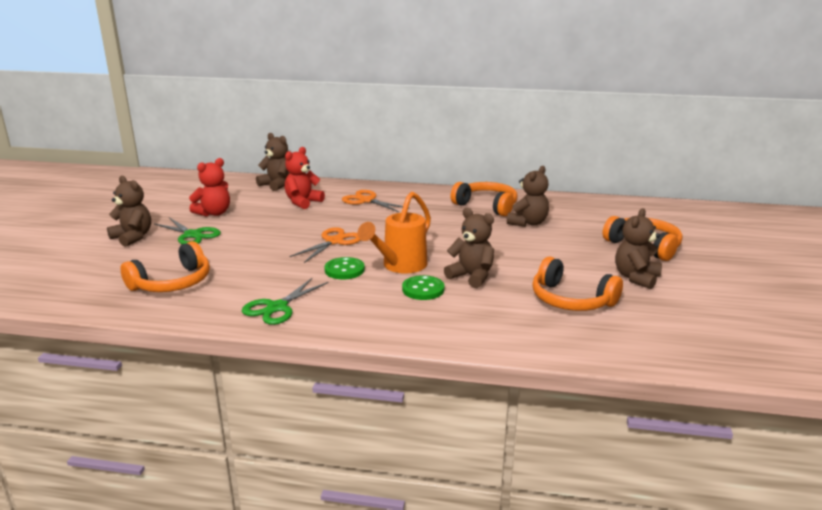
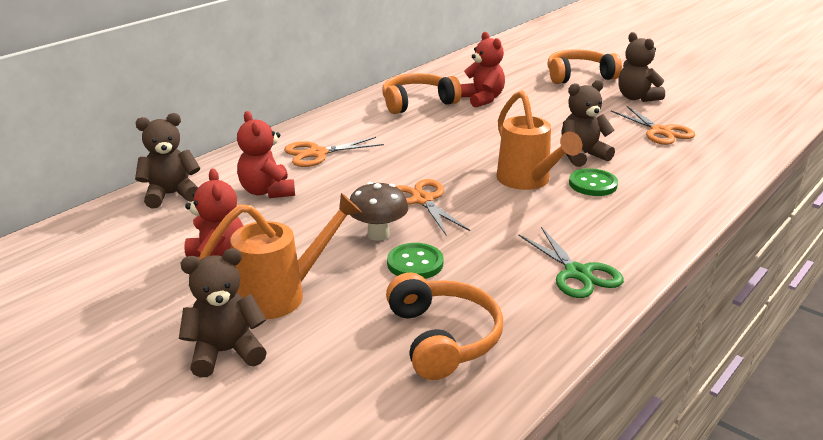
camera: 60 degrees left, 5 degrees up
green scissors [155,218,221,244] -> orange watering can [199,193,362,319]
green button [324,257,365,279] -> green button moved to [387,243,444,279]
brown teddy bear [507,166,549,227] -> red teddy bear [460,32,505,108]
orange headphones [532,257,623,311] -> orange scissors [611,106,695,145]
none -> brown mushroom [350,182,408,241]

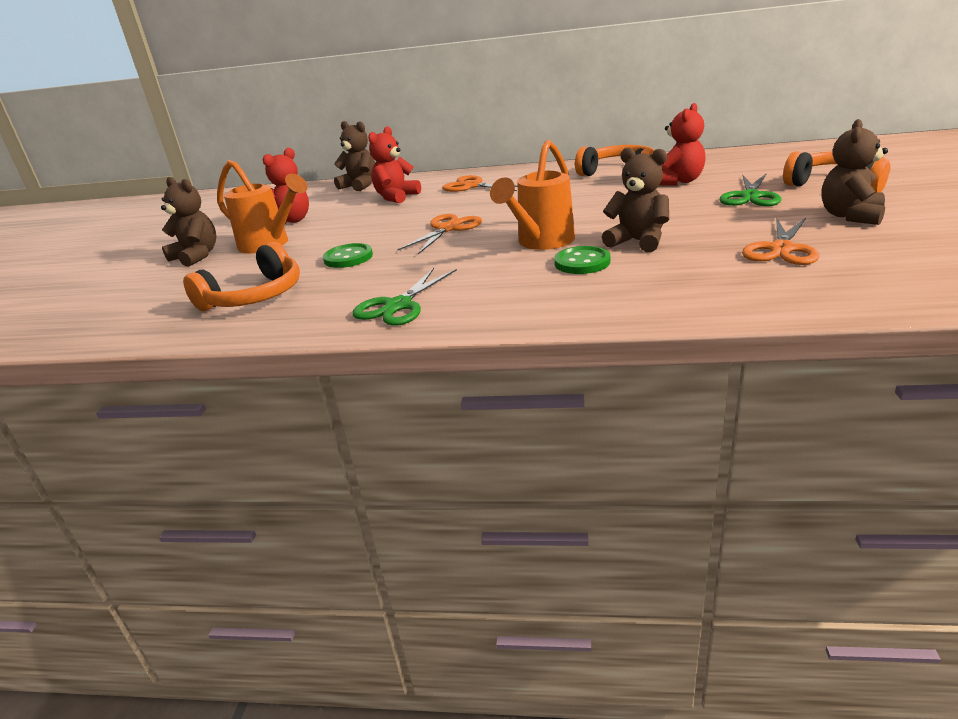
camera: 60 degrees right, 0 degrees up
brown mushroom [350,182,408,241] -> none
none -> green scissors [719,173,781,206]

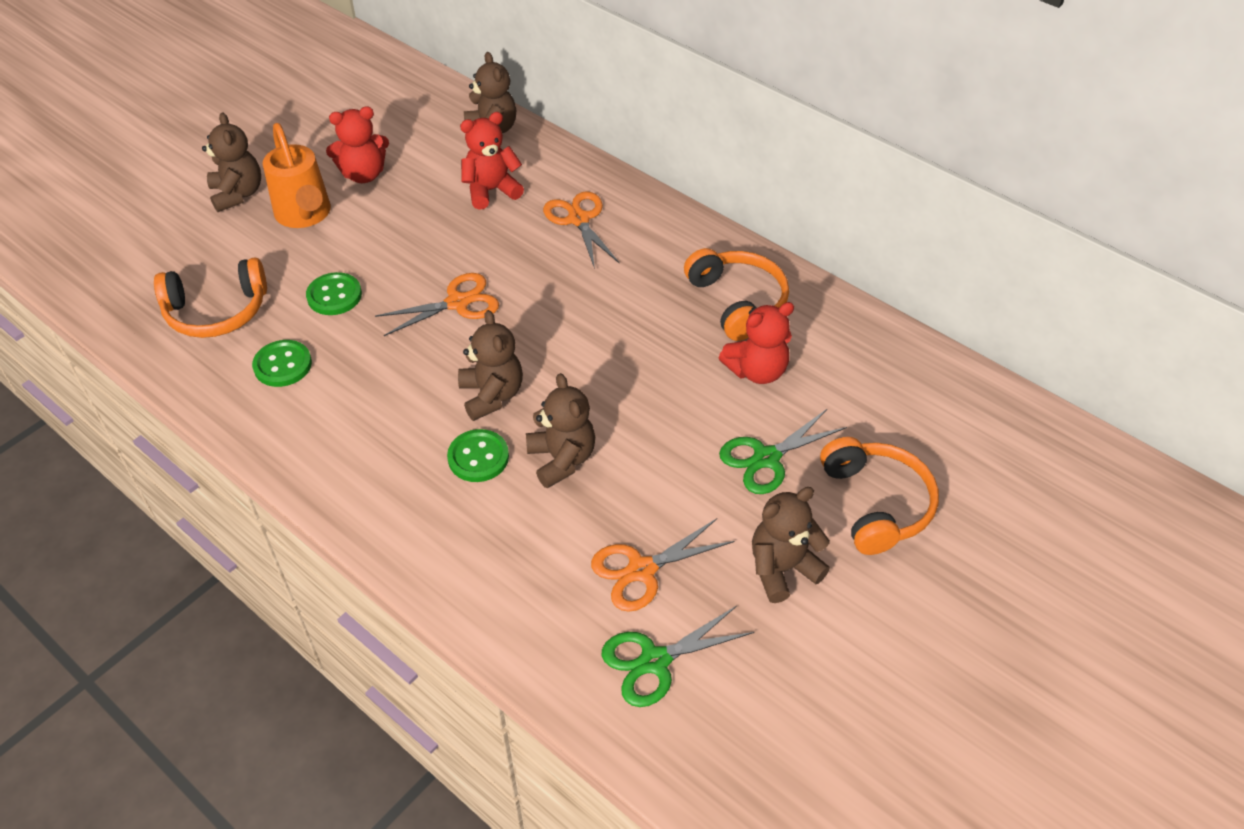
camera: 30 degrees right, 20 degrees up
green scissors [352,268,457,326] -> green scissors moved to [602,606,754,707]
orange watering can [490,140,575,250] -> brown teddy bear [458,310,523,421]
none -> green button [252,340,312,387]

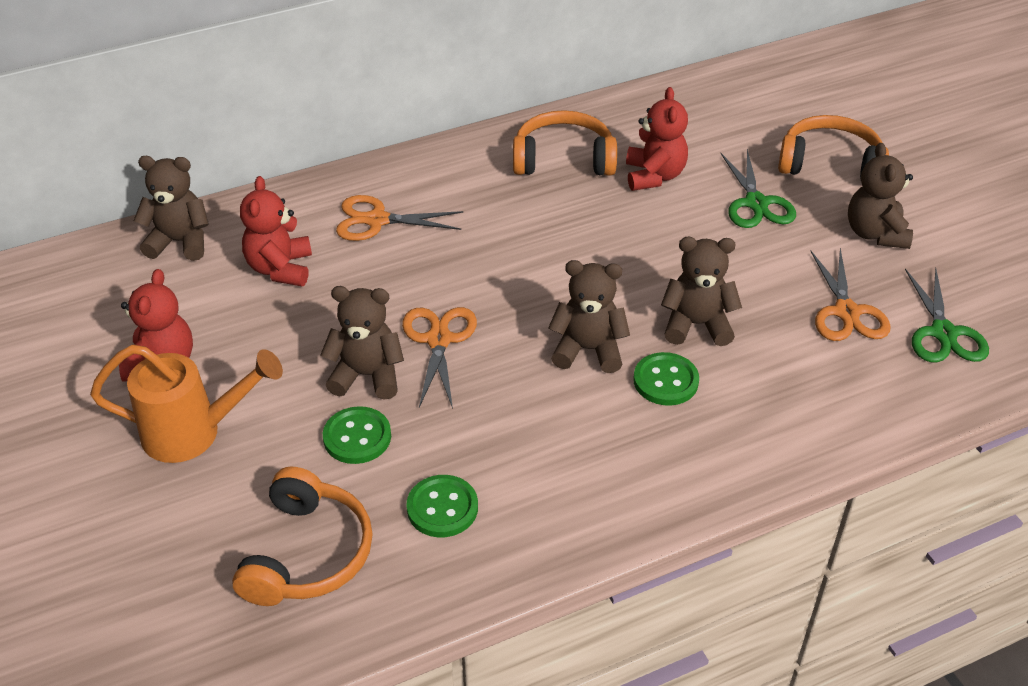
camera: 65 degrees left, 5 degrees down
brown teddy bear [202,112,261,212] -> brown teddy bear moved to [320,286,404,399]

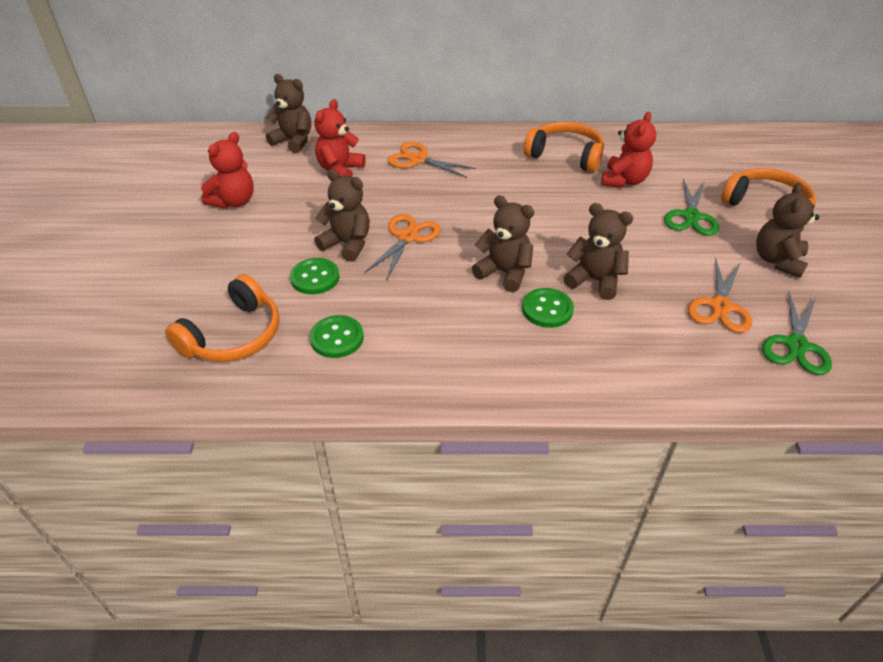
camera: 25 degrees right, 0 degrees up
orange watering can [90,344,283,463] -> none

